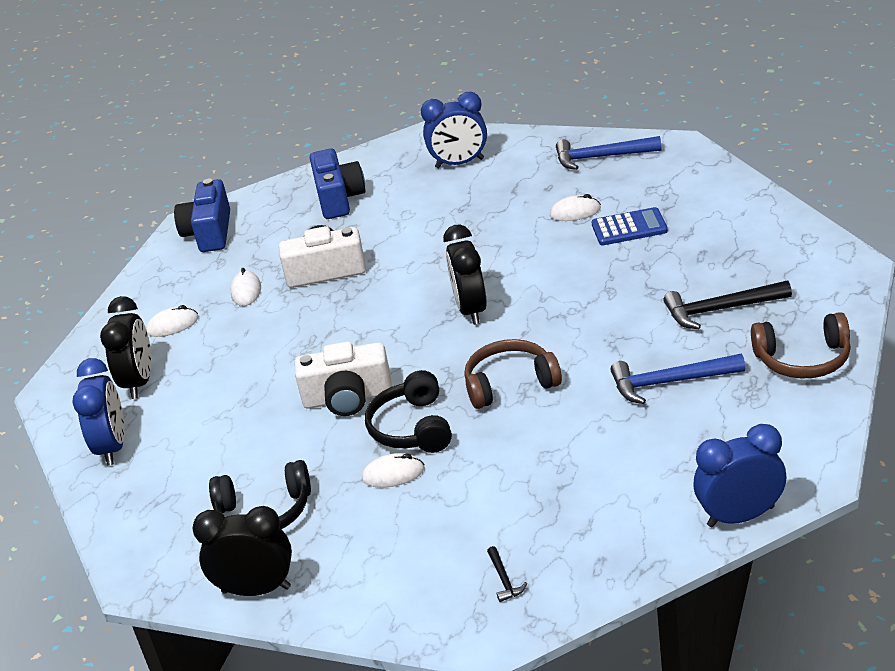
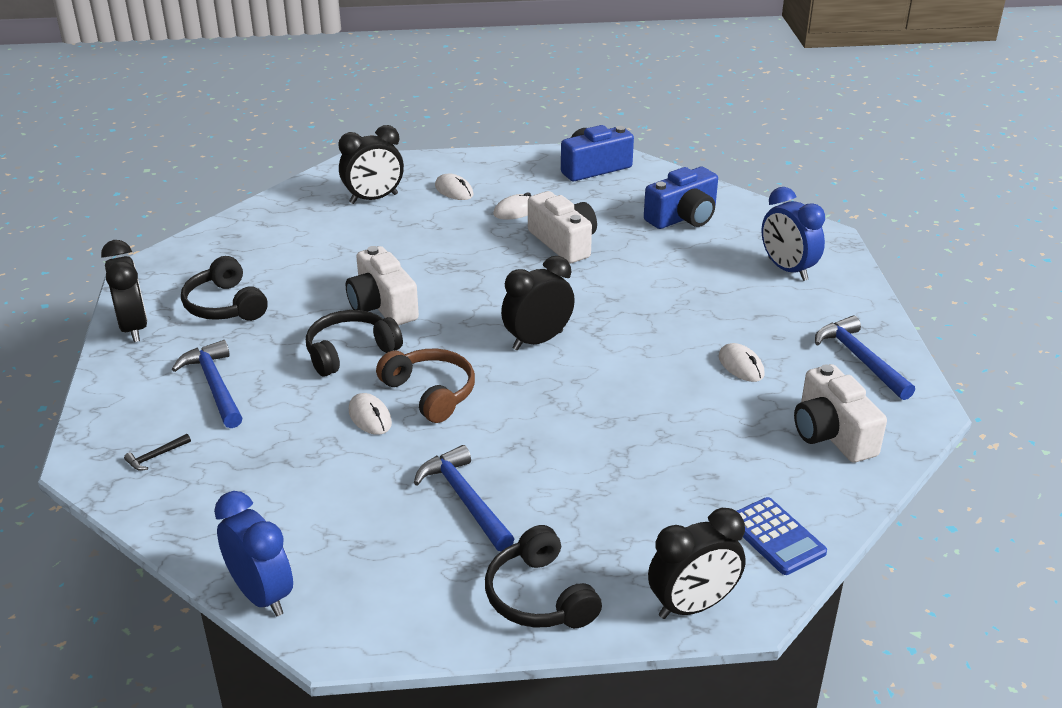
camera: 60 degrees right, 0 degrees up
blue clock [72,358,125,466] -> none
white mouse [362,453,425,488] -> white mouse moved to [349,393,392,435]
blue calculator [591,207,668,245] -> blue calculator moved to [737,497,827,575]
black hammer [663,280,792,329] -> none
brown headphones [751,312,851,379] -> black headphones [485,525,602,628]
none -> blue hammer [172,340,242,428]
none -> black clock [648,508,746,619]
none -> white camera [794,364,887,463]

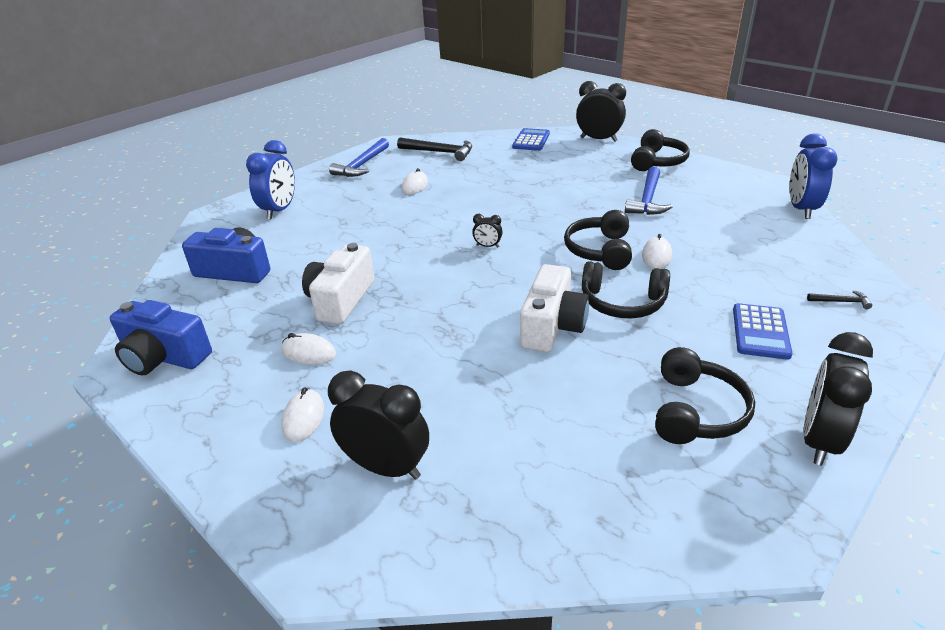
camera: 130 degrees left, 0 degrees up
blue hammer [172,340,242,428] -> blue calculator [733,303,792,360]
brown headphones [376,349,475,423] -> black headphones [564,210,632,270]
black clock [501,256,575,350] -> black clock [472,214,502,247], size x0.47
white camera [794,364,887,463] -> black hammer [397,137,472,161]

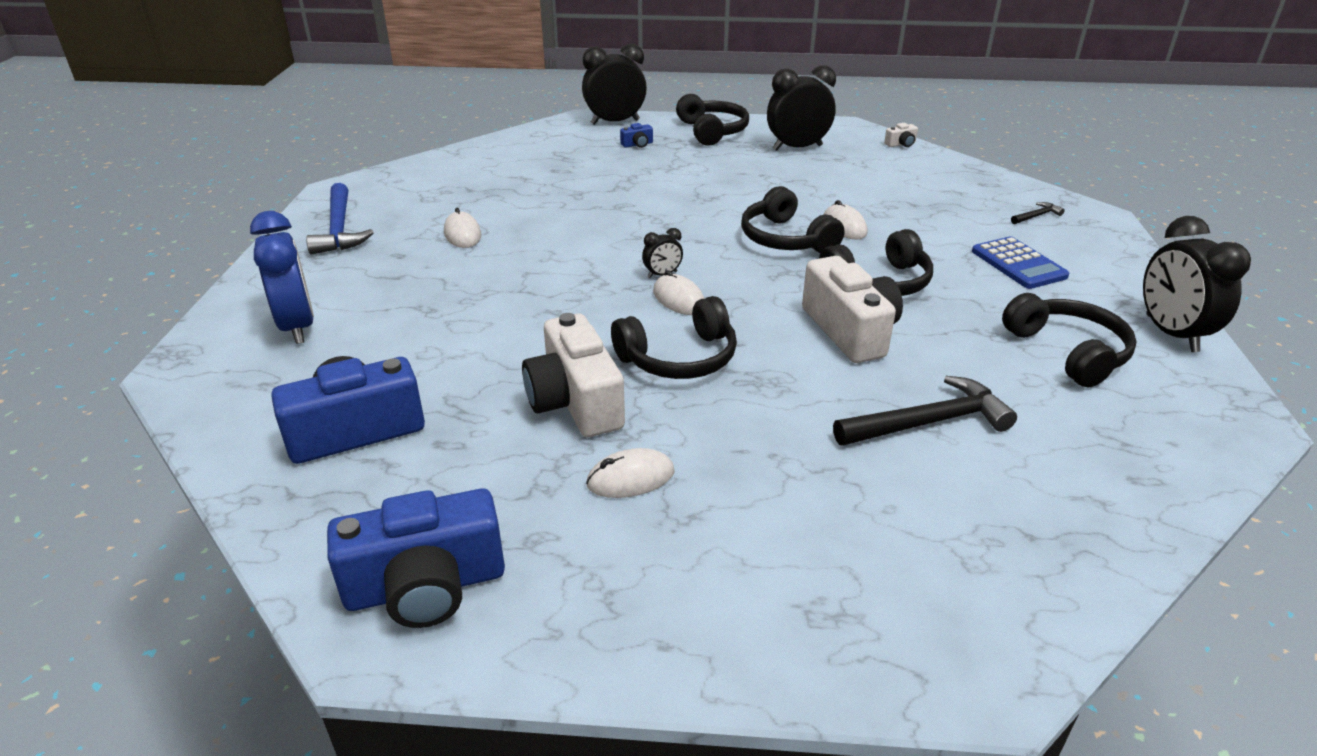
camera: 40 degrees left, 0 degrees up
white mouse [282,387,324,442] -> white mouse moved to [653,270,705,315]
black clock [328,370,429,480] -> black clock moved to [767,65,836,151]
black hammer [397,137,472,161] -> black hammer moved to [833,376,1017,446]
blue calculator [512,128,550,151] -> none
blue hammer [625,166,672,215] -> none
blue clock [789,133,838,219] -> white camera [884,123,918,147]
none -> black headphones [611,296,737,379]
none -> blue camera [620,123,653,148]

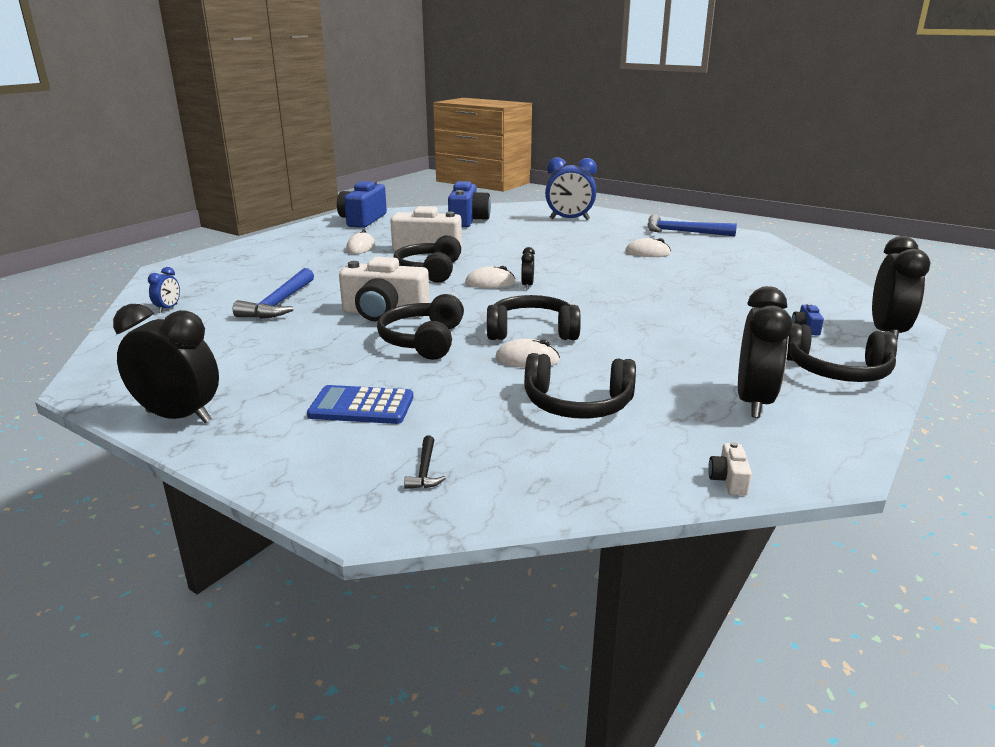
camera: 120 degrees right, 10 degrees down
black hammer [833,376,1017,446] -> blue hammer [233,268,314,319]
black headphones [1002,293,1137,387] -> black headphones moved to [524,353,636,418]
none -> blue clock [148,267,180,313]

